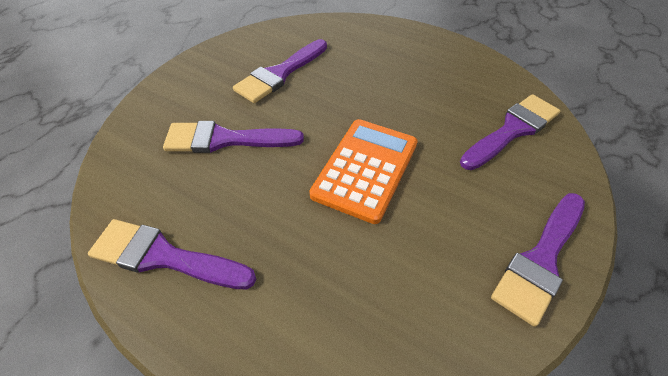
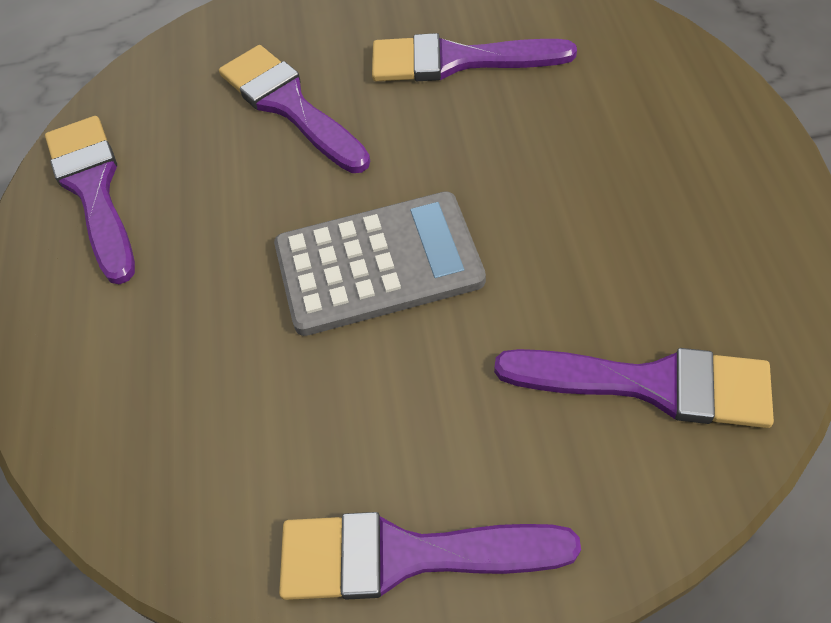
camera: 55 degrees right, 5 degrees up
orange calculator [309,119,418,224] -> grey calculator [274,191,486,336]

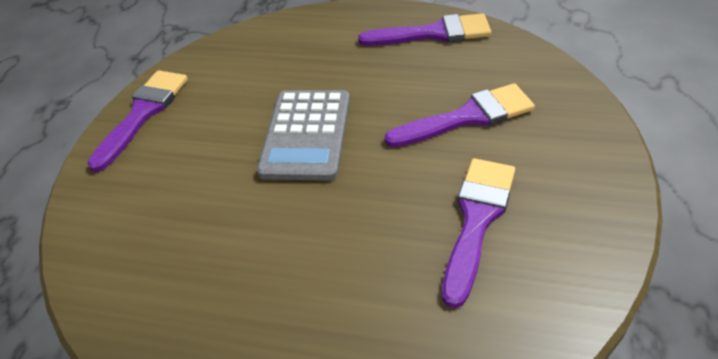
camera: 110 degrees right, 10 degrees down
purple brush [494,348,774,428] -> none

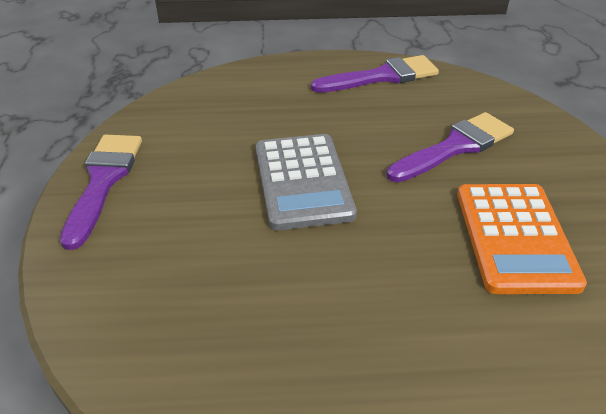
camera: 20 degrees left, 5 degrees down
purple brush [442,158,515,308] -> orange calculator [457,184,587,294]

